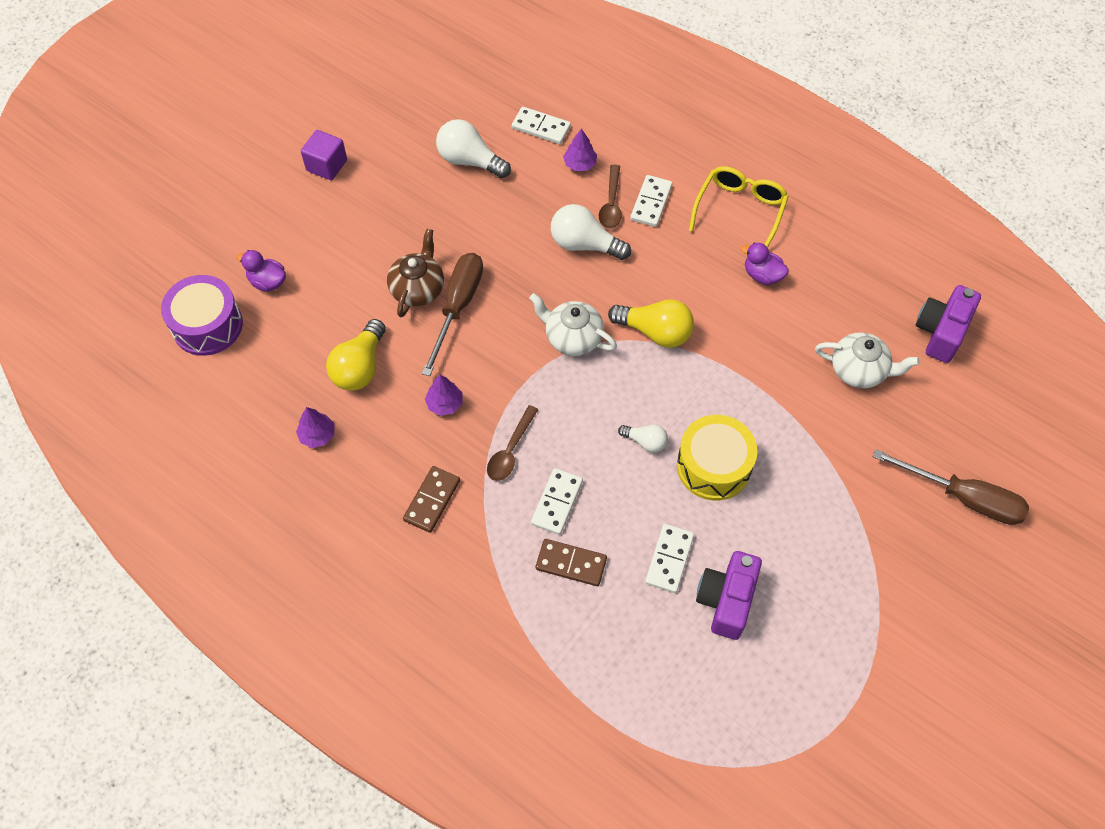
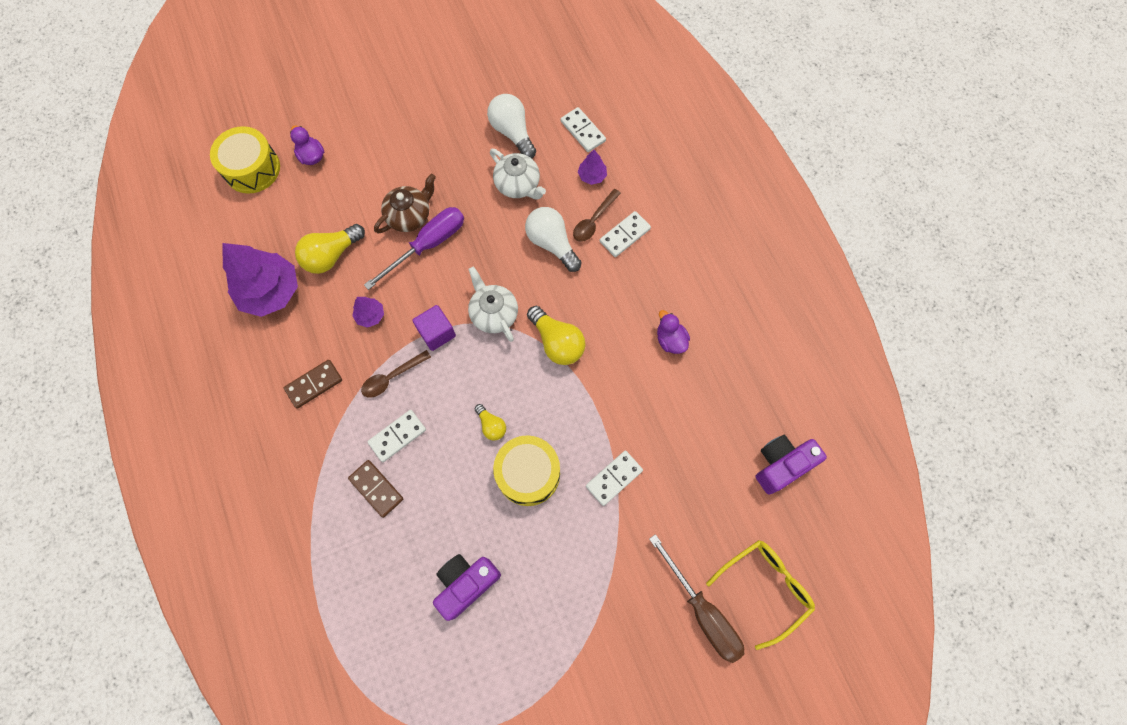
camera: 30 degrees right, 10 degrees up
purple drum [161,275,243,356] -> yellow drum [210,126,280,194]
purple tree [296,407,334,448] -> purple tree [222,243,298,317], size x2.19
purple cube [301,130,347,180] -> purple cube moved to [412,305,456,351]
brown screwdriver [422,253,483,376] -> purple screwdriver [364,207,464,290]
white light bulb [618,425,668,453] -> yellow light bulb [475,404,506,441]
white domino [645,524,694,593] -> white domino moved to [586,451,643,506]
yellow glasses [689,166,789,248] -> yellow glasses moved to [706,540,815,650]
white teapot [815,332,920,388] -> white teapot moved to [490,149,546,199]

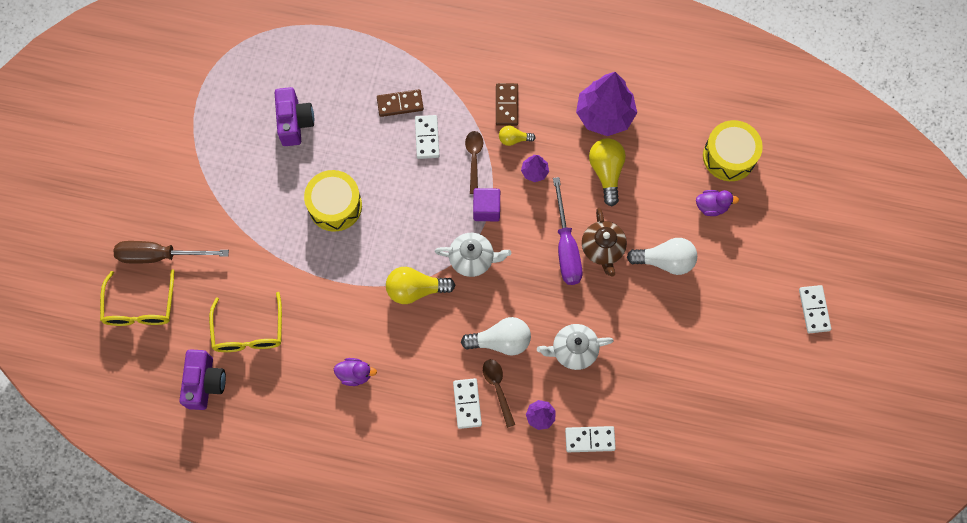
camera: 125 degrees right, 0 degrees up
yellow light bulb [475,404,506,441] -> yellow light bulb moved to [499,126,536,146]
white light bulb [487,94,536,158] -> white light bulb moved to [627,238,697,275]
white domino [586,451,643,506] -> white domino moved to [799,285,831,333]
none -> yellow glasses [209,292,282,352]

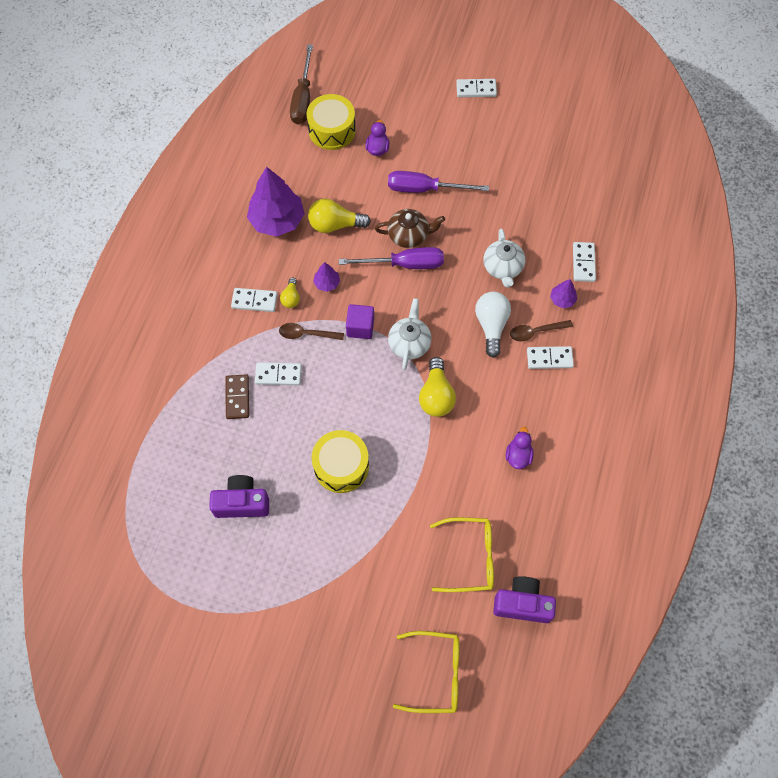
camera: 85 degrees left, 5 degrees down
brown screwdriver [114,241,229,264] -> brown screwdriver moved to [290,44,313,124]
brown domino [496,83,518,126] -> white domino [231,288,278,312]
white light bulb [627,238,697,275] -> purple screwdriver [388,171,489,193]

